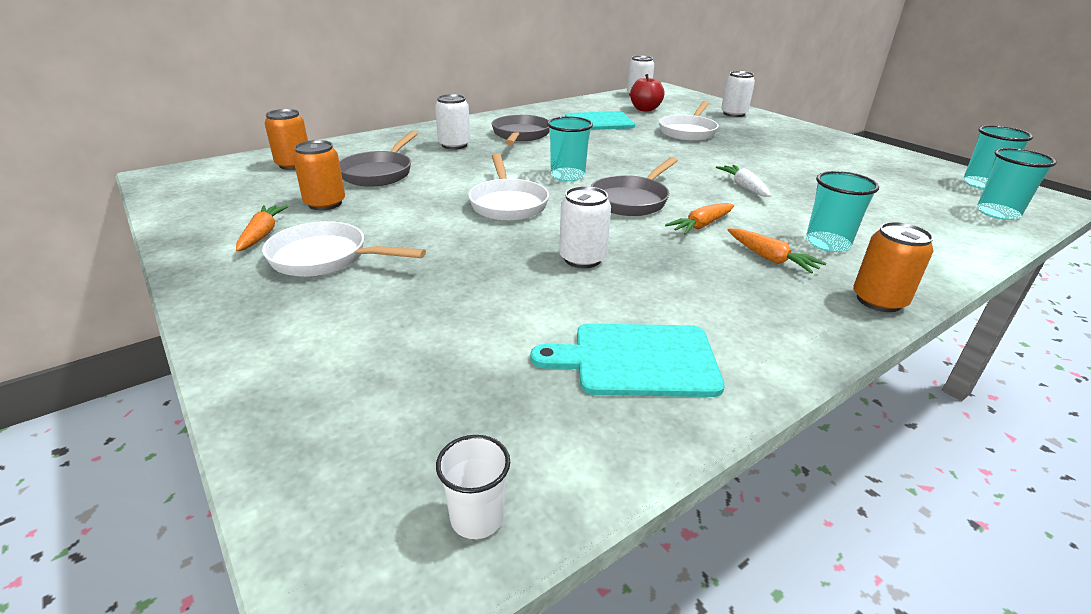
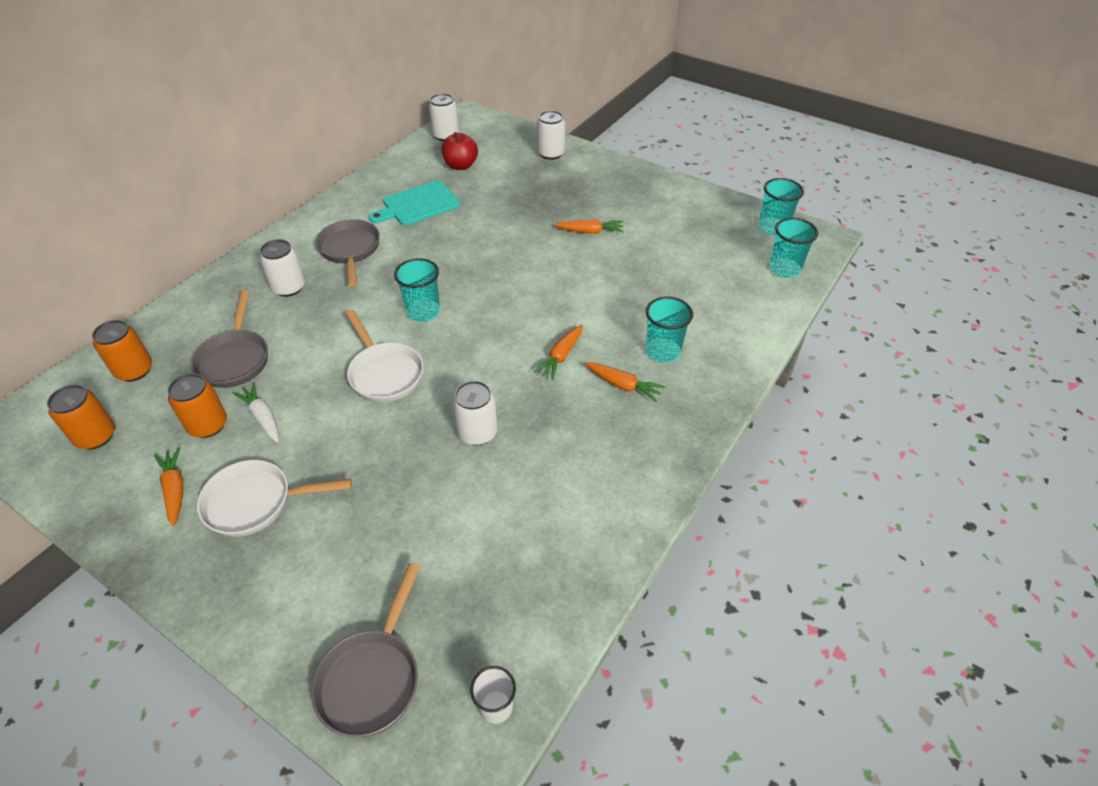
camera: 20 degrees left, 15 degrees up
turquoise cutting board [531,324,725,397] -> none
grey pan [591,157,678,216] -> grey pan moved to [311,563,420,737]
white pan [659,101,719,141] -> none
white carrot [716,165,771,197] -> white carrot moved to [233,382,279,443]
orange can [853,222,934,312] -> orange can moved to [47,385,115,449]
none -> orange carrot [554,219,624,234]

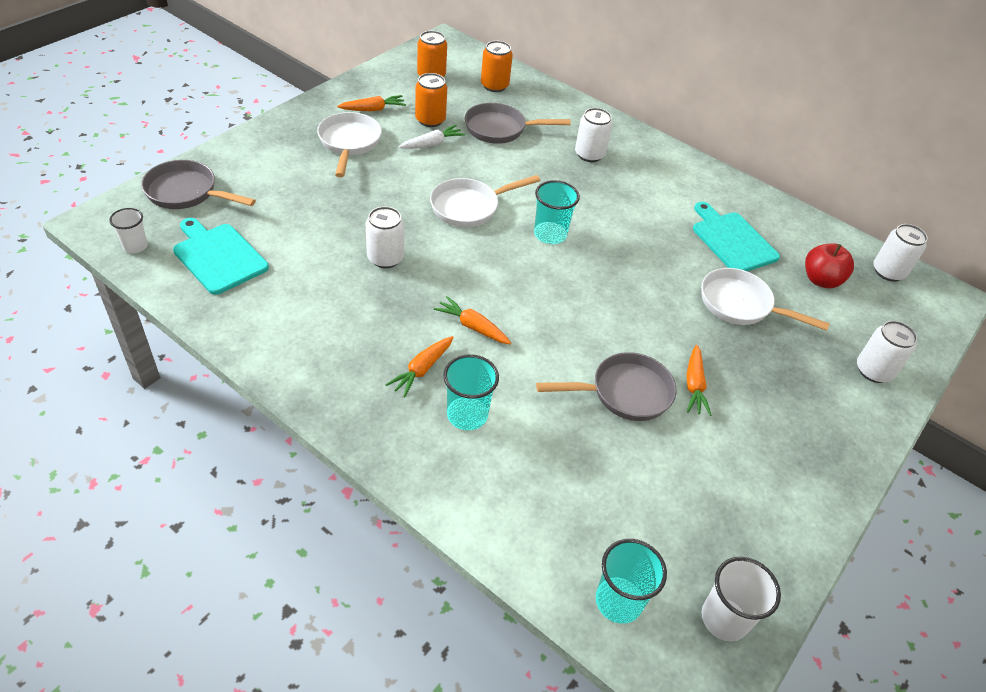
camera: 90 degrees right, 0 degrees up
grey pan [315,219,380,286] -> grey pan moved to [536,352,677,421]
turquoise cup [759,178,804,236] -> white cup [702,557,781,642]
none -> turquoise cutting board [173,218,269,295]
none -> white pan [701,268,830,331]

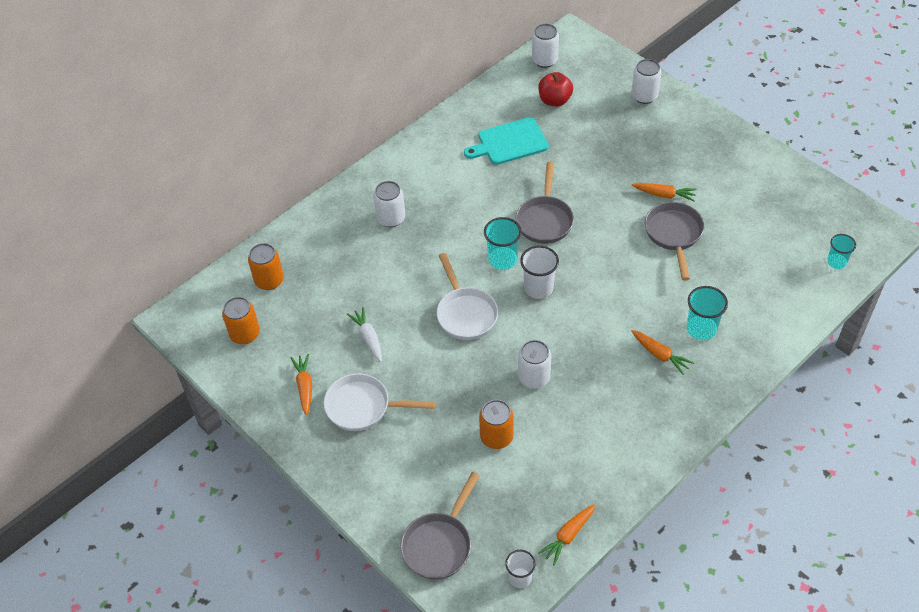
camera: 75 degrees left, 5 degrees up
turquoise cutting board [173,218,269,295] -> none
orange can [415,73,447,127] -> orange can moved to [479,400,514,449]
orange carrot [434,296,511,344] -> orange carrot moved to [538,504,596,565]
grey pan [465,103,571,144] -> grey pan moved to [516,162,574,244]
turquoise cup [596,539,667,624] -> turquoise cup [827,234,856,269], size x0.66
white pan [701,268,830,331] -> none
white cup [702,557,781,642] -> white cup moved to [520,246,559,299]

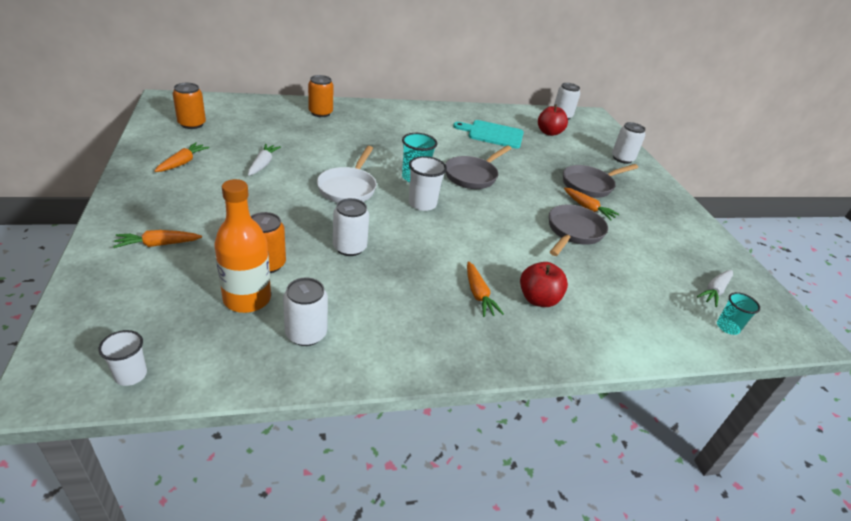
camera: 25 degrees right, 15 degrees down
orange can [248,243,284,290] -> orange can moved to [308,75,334,117]
white pan [324,374,436,431] -> none
white can [373,181,405,227] -> white can moved to [283,277,328,346]
grey pan [400,472,480,580] -> grey pan moved to [563,164,638,198]
orange carrot [538,504,596,565] -> orange carrot moved to [113,230,202,248]
turquoise cup [687,286,728,340] -> red apple [520,262,568,307]
none -> orange bottle [214,179,271,313]
none -> white carrot [697,270,733,307]

